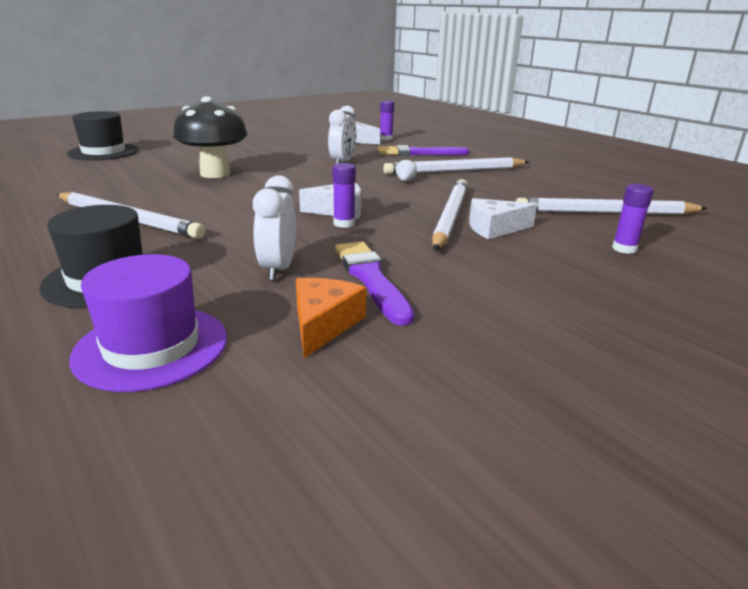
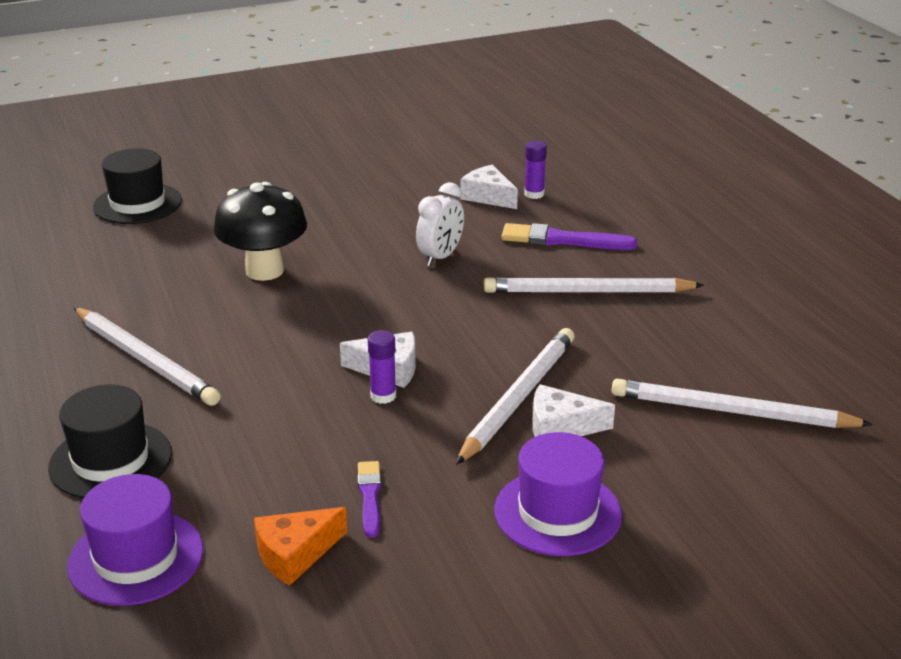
camera: 15 degrees right, 5 degrees up
white clock [253,175,296,280] -> none
orange cheese [296,278,366,358] -> orange cheese turned 150 degrees counterclockwise [254,507,347,586]
purple brush [335,242,414,326] -> purple brush [357,461,381,537], size x0.60
white strawberry [396,159,417,181] -> none
purple glue stick [612,184,654,254] -> none
none -> purple hat [494,432,622,556]

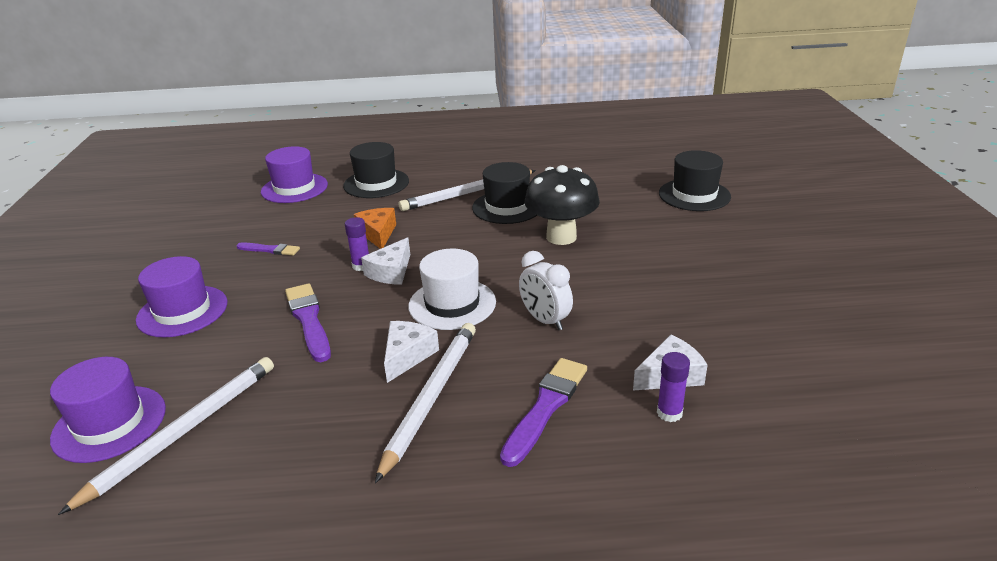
camera: 110 degrees right, 0 degrees up
orange cheese [254,507,347,586] -> orange cheese moved to [354,208,396,249]
white pencil [456,328,575,465] -> purple brush [285,283,331,362]
white cheese [533,384,615,437] -> white cheese moved to [384,321,439,383]
none -> purple hat [50,357,166,463]
none -> white hat [408,249,496,330]
none -> black hat [472,162,537,224]

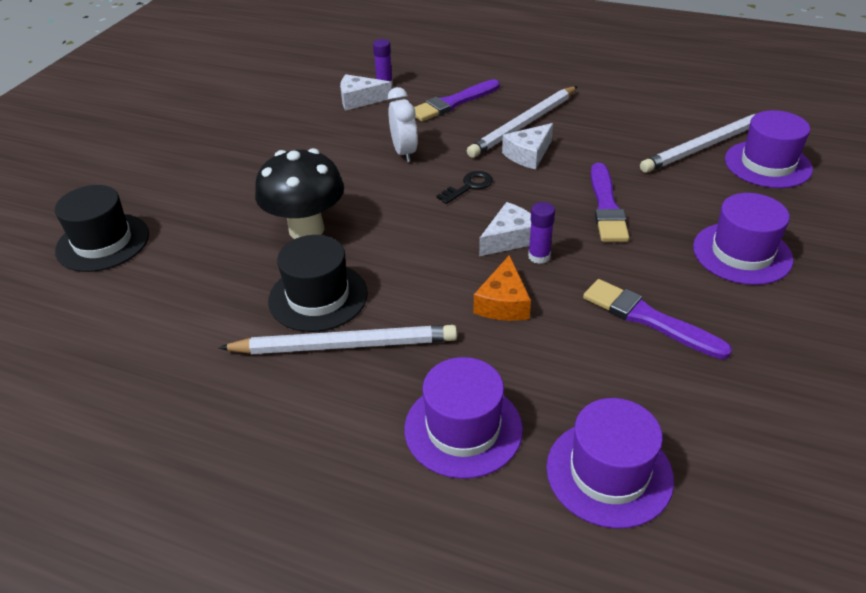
camera: 155 degrees left, 10 degrees up
purple brush [236,242,300,255] -> purple brush [583,279,732,359], size x1.68
black hat [343,142,409,198] -> purple hat [404,357,523,479]
white hat [408,249,496,330] -> black key [437,171,493,204]

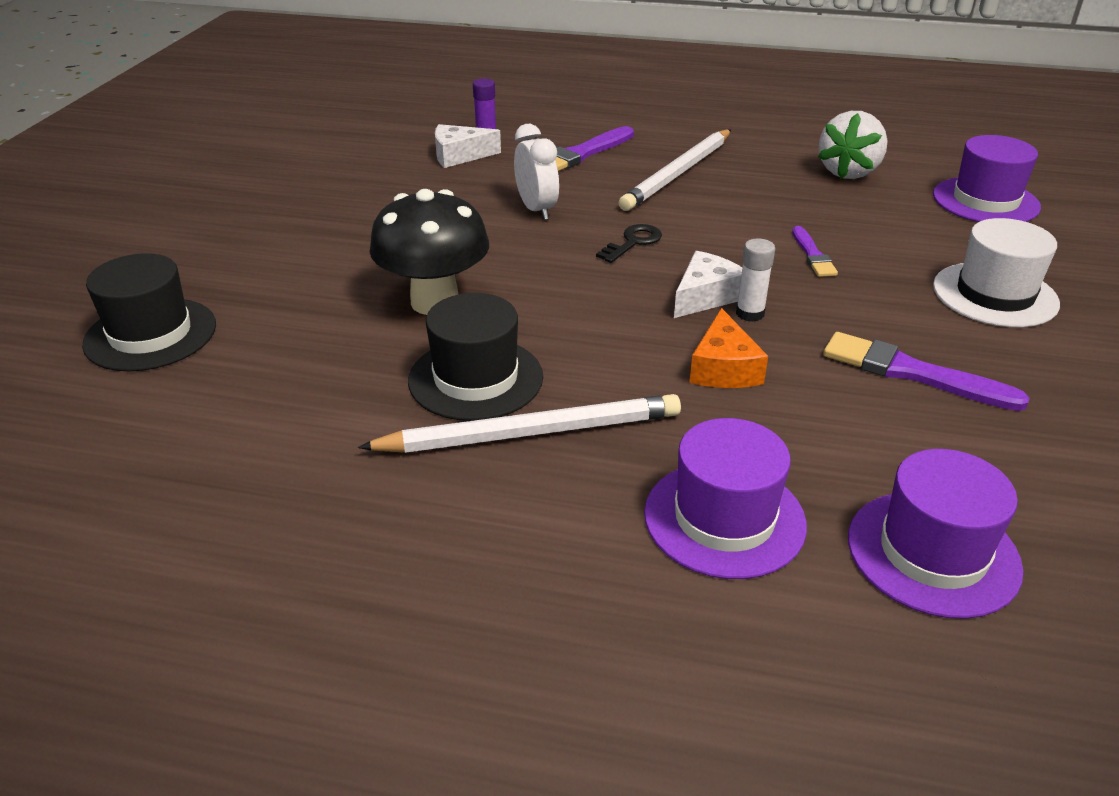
camera: 10 degrees left, 5 degrees down
white cheese [502,123,553,170] -> none
purple glue stick [528,202,555,264] -> white glue stick [736,239,775,322]
purple brush [591,163,629,242] -> purple brush [792,226,838,277], size x0.60
white pencil [640,114,755,173] -> none
purple hat [693,193,793,285] -> white hat [933,218,1060,327]
none -> white strawberry [818,111,888,179]

